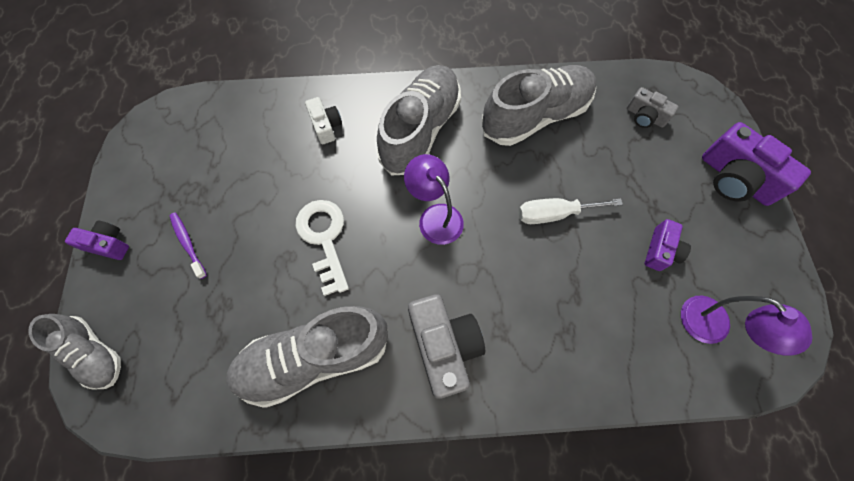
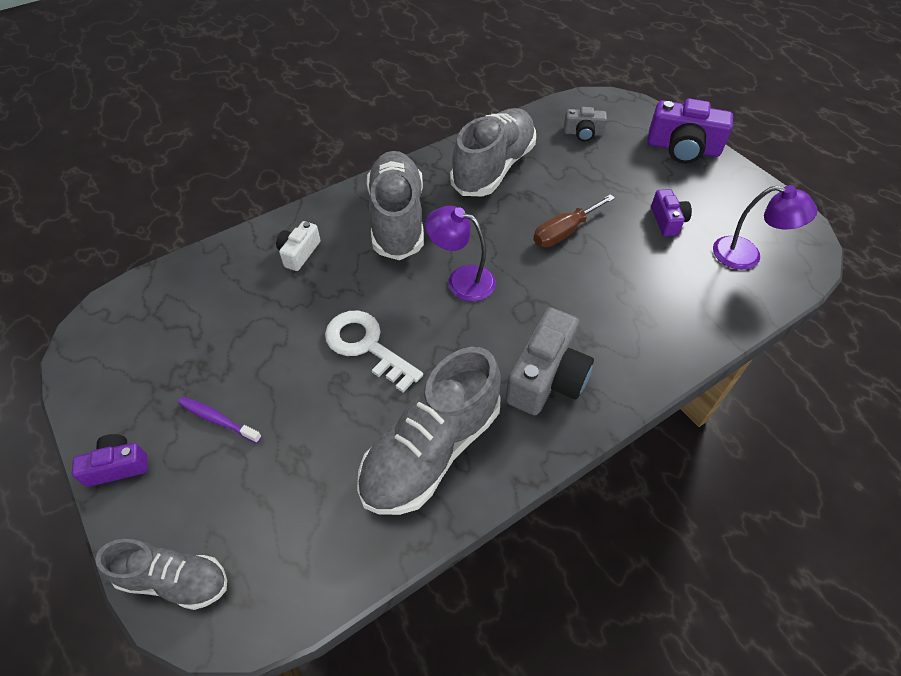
camera: 30 degrees left, 15 degrees down
white camera [305,97,342,144] -> white camera turned 105 degrees counterclockwise [276,221,320,271]
grey camera [408,294,485,399] -> grey camera turned 75 degrees clockwise [505,307,594,415]
white screwdriver [519,198,623,224] -> brown screwdriver [533,194,615,247]

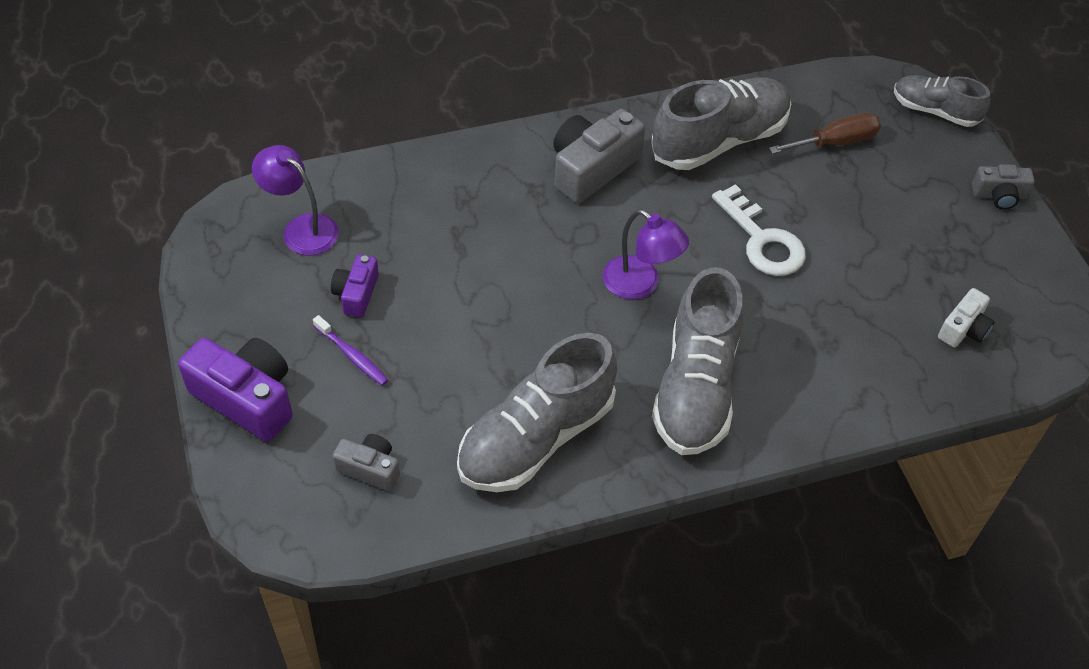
camera: 165 degrees left, 0 degrees up
purple camera [72,434,148,487] -> grey camera [972,164,1035,210]
purple toothbrush [178,397,262,443] -> purple toothbrush moved to [313,315,388,386]
white camera [276,221,320,271] -> white camera moved to [938,288,995,348]
brown screwdriver [533,194,615,247] -> brown screwdriver moved to [769,113,881,154]

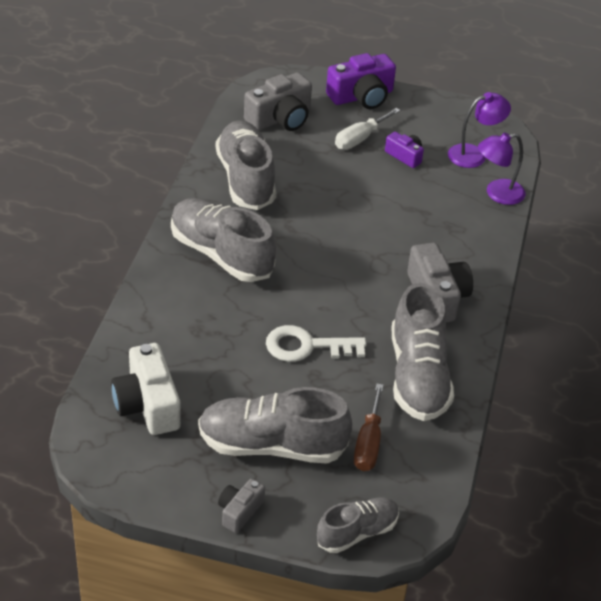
camera: 120 degrees right, 10 degrees down
purple toothbrush [313,315,388,386] -> white screwdriver [335,108,400,150]
grey camera [332,434,400,491] -> grey camera [244,72,312,131], size x1.79
purple lamp [603,209,689,299] -> purple lamp moved to [478,132,526,205]
white camera [938,288,995,348] -> white camera [111,343,181,435], size x1.79
none -> grey shoe [198,387,352,464]

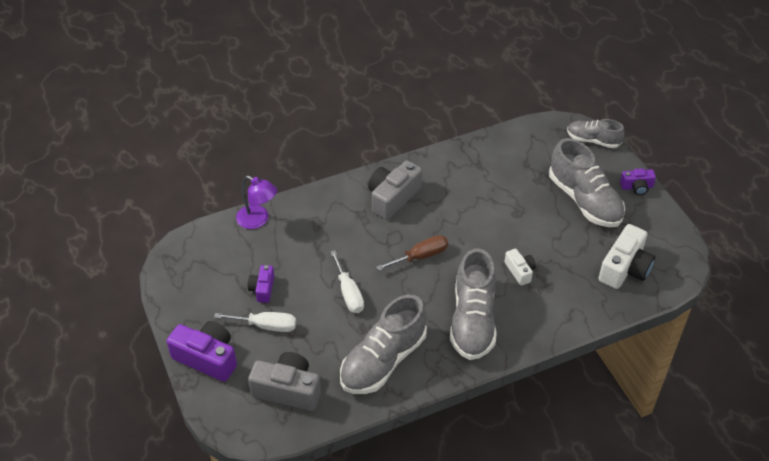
camera: 125 degrees left, 5 degrees up
grey camera [218,479,265,533] -> purple camera [620,168,656,195]
white key [266,325,366,362] -> none
brown screwdriver [354,384,384,471] -> brown screwdriver moved to [376,235,448,271]
grey shoe [392,283,454,421] -> none
purple lamp [448,92,511,168] -> none
none -> white screwdriver [330,250,364,313]
none -> white camera [505,249,536,286]

